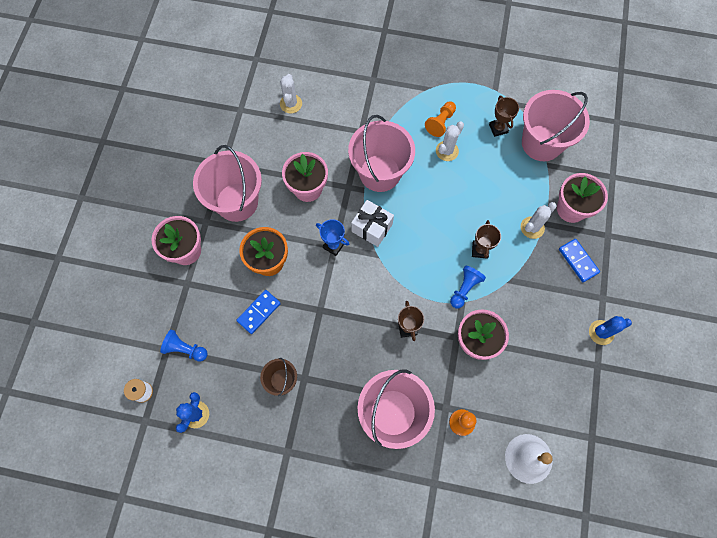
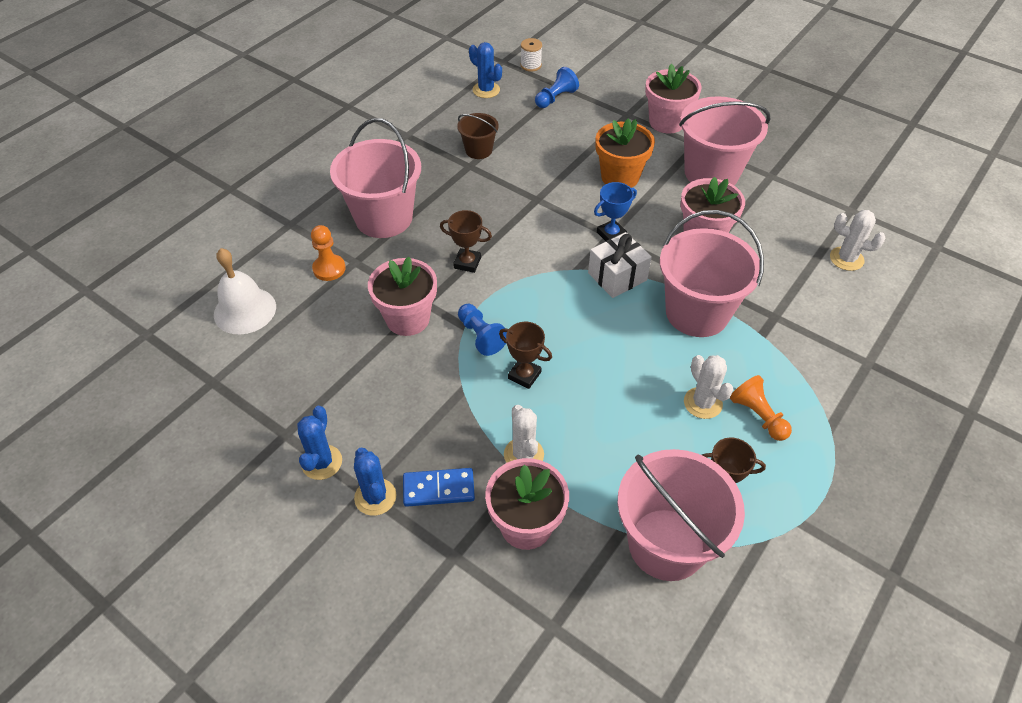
camera: 115 degrees right, 20 degrees down
blue domino [236,290,281,334] -> none
none -> blue cactus [354,448,396,516]

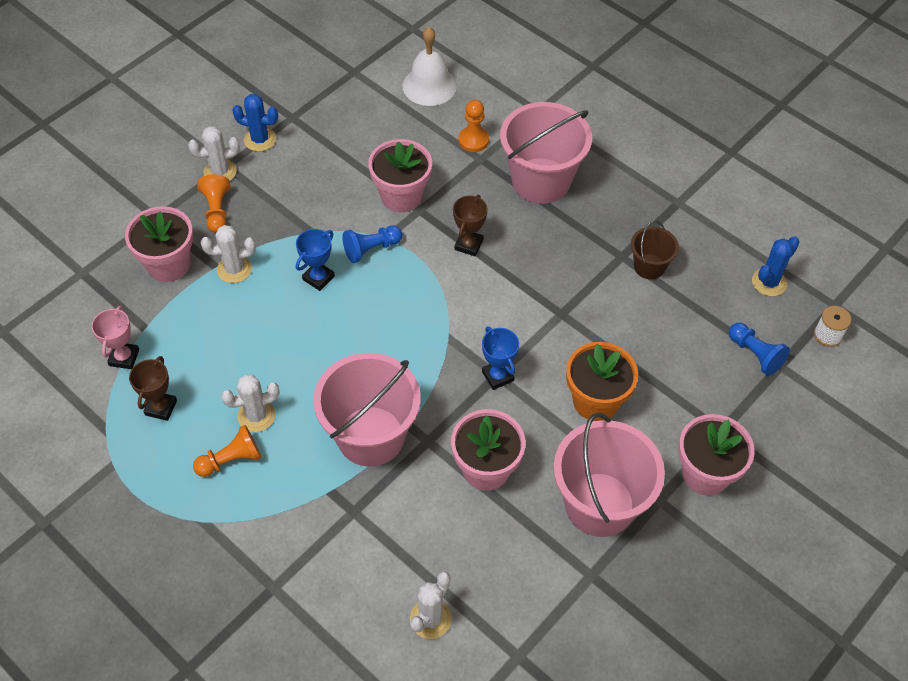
camera: 95 degrees right, 5 degrees up
blue cactus [354,448,396,516] -> white cactus [188,126,240,181]
blue domino [403,468,475,507] -> orange pawn [197,174,230,233]
brown trophy [499,322,552,389] -> blue trophy [296,229,335,291]
white gift [588,232,652,298] -> none
pink bucket [617,449,745,581] -> pink trophy [91,306,139,369]

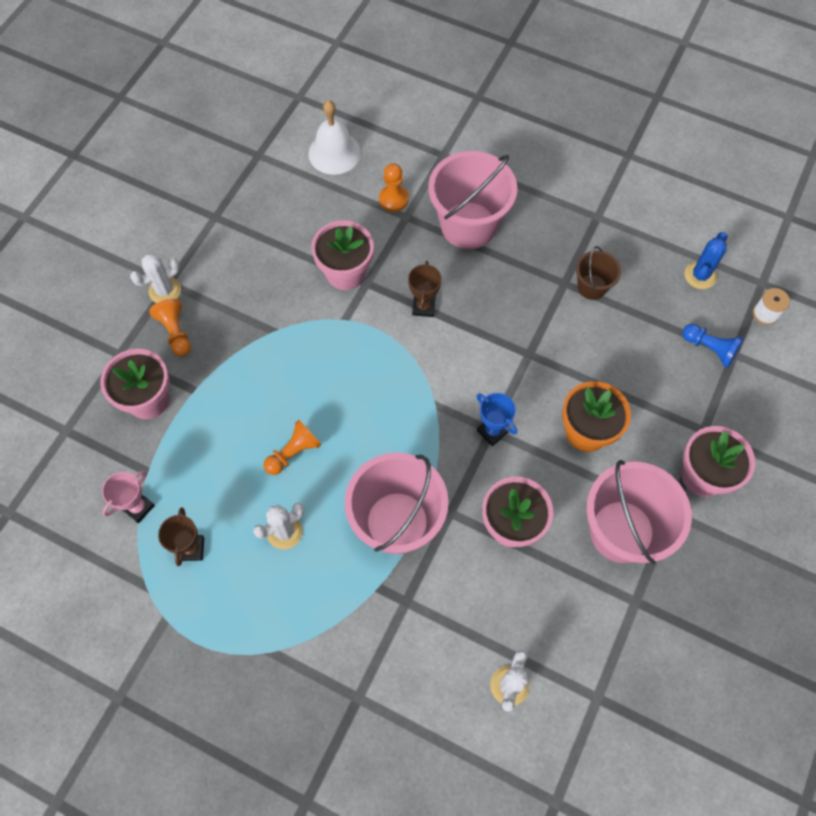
camera: 15 degrees left, 10 degrees up
pink trophy [91,306,139,369] -> pink trophy turned 45 degrees clockwise [102,471,155,523]
orange pawn [193,425,262,477] -> orange pawn moved to [263,420,322,475]
white cactus [201,225,256,283] -> none
blue cactus [232,94,278,152] -> none
blue trophy [296,229,335,291] -> none
blue pawn [342,225,402,263] -> none

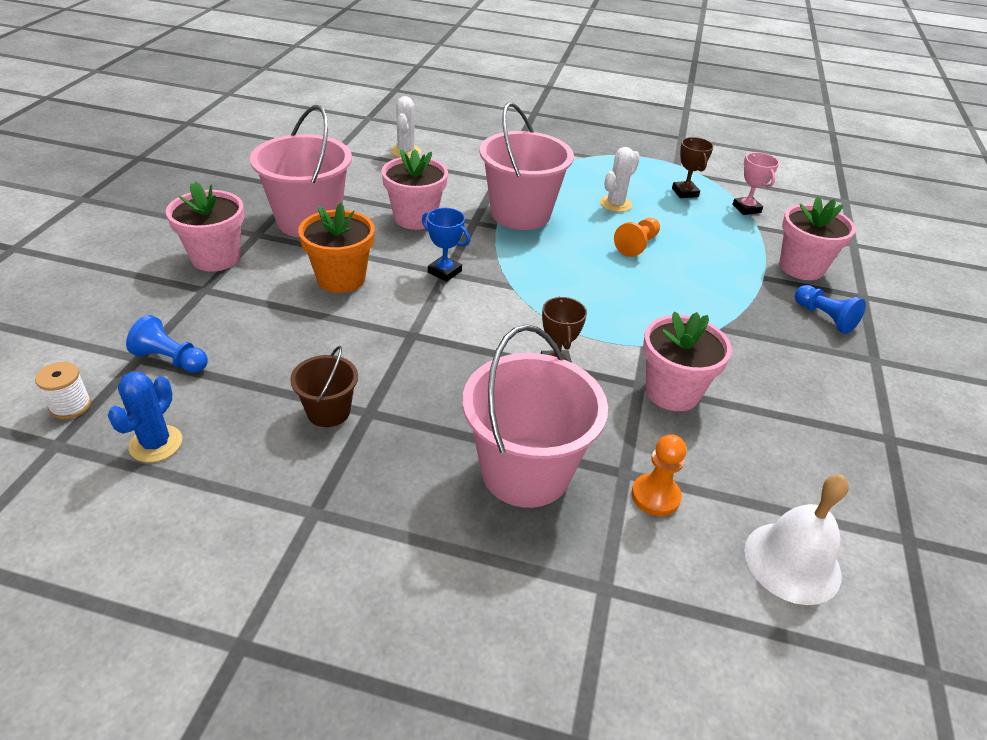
camera: 165 degrees right, 25 degrees down
pink trophy [102,471,155,523] -> pink trophy turned 45 degrees counterclockwise [732,152,779,215]
white cactus [130,253,181,303] -> none
orange pawn [149,298,191,356] -> blue pawn [795,285,866,334]

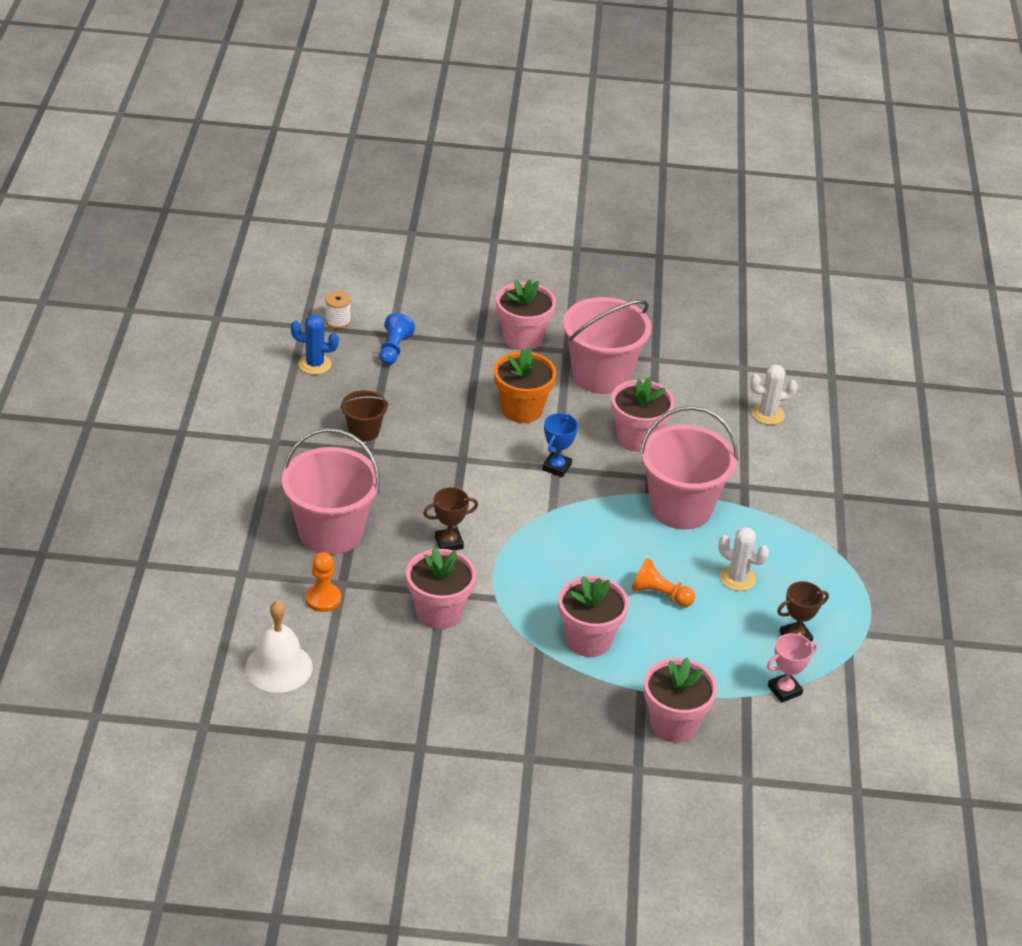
camera: 80 degrees right, 0 degrees up
blue pawn [795,285,866,334] -> none
none -> pink flower pot [558,576,629,657]

